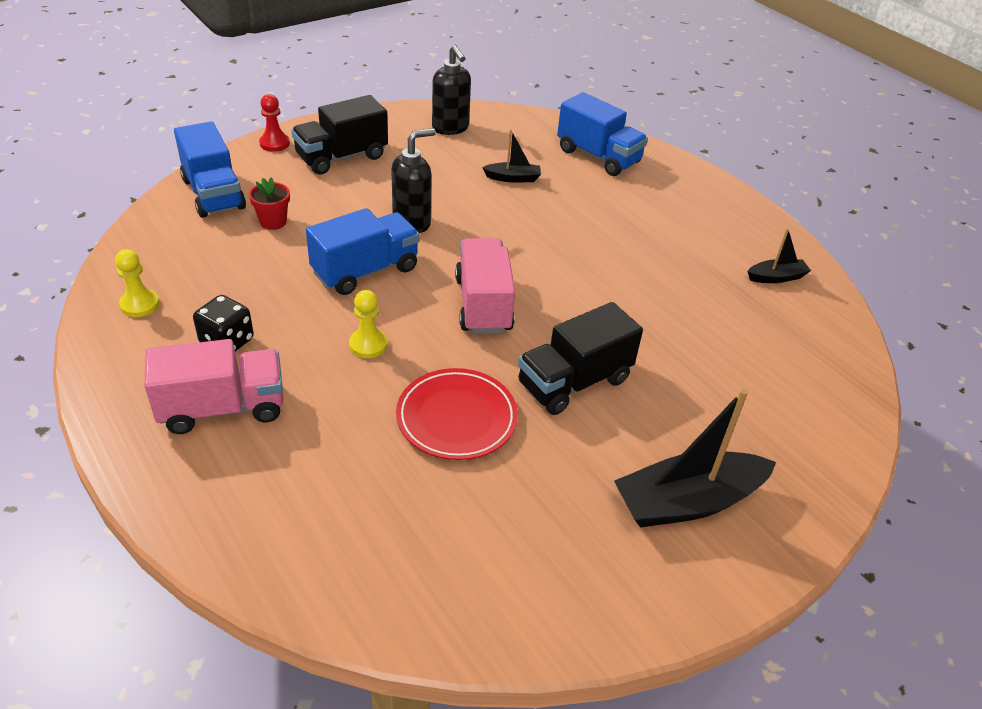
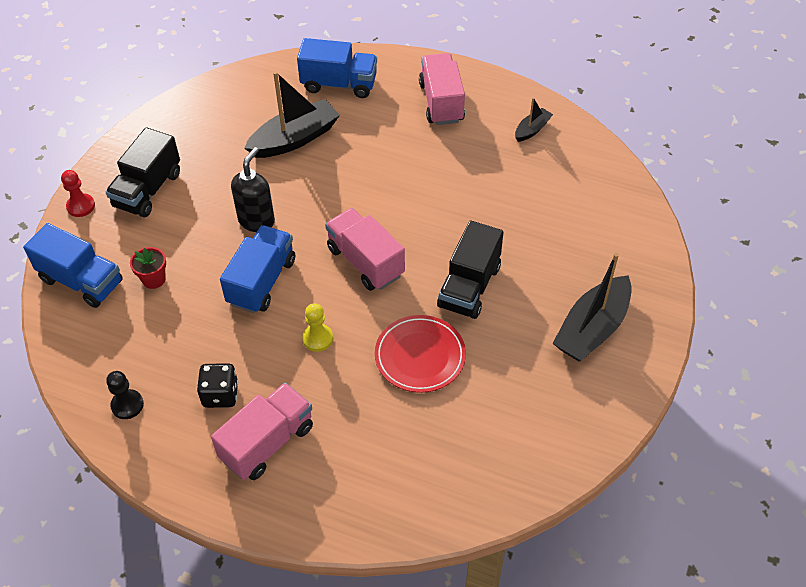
camera: 30 degrees left, 10 degrees up
yellow pawn [115,249,159,317] -> black pawn [106,371,144,419]
black soap dispenser [432,45,471,135] -> none
black boat [482,130,541,183] -> black boat [244,71,340,158], size x1.98
none -> pink truck [419,53,465,125]

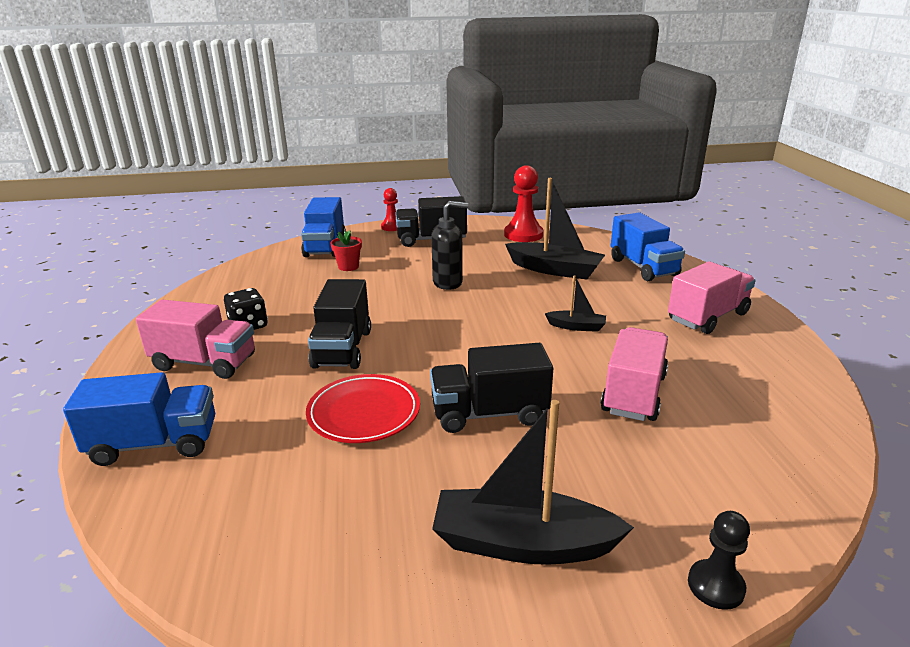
camera: 60 degrees right, 25 degrees down
black pawn [106,371,144,419] -> black pawn moved to [688,511,750,610]
blue truck [220,225,295,313] -> blue truck moved to [63,372,215,466]
yellow pawn [302,303,333,352] -> black truck [308,279,371,369]
pink truck [325,208,405,291] -> pink truck moved to [601,327,668,421]
black boat [515,97,553,142] -> black boat moved to [545,275,606,332]
none -> red pawn [504,165,543,242]

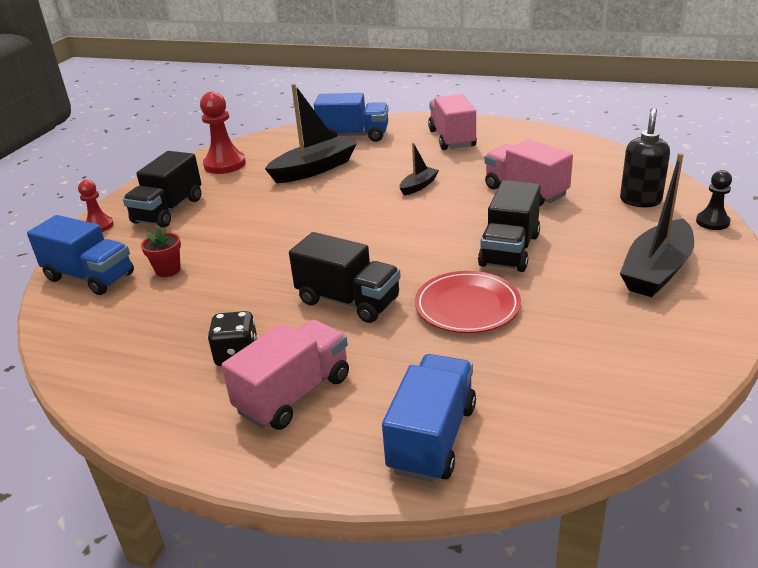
camera: 60 degrees left, 5 degrees up
black soap dispenser [431,201,468,290] -> black soap dispenser moved to [620,108,670,207]

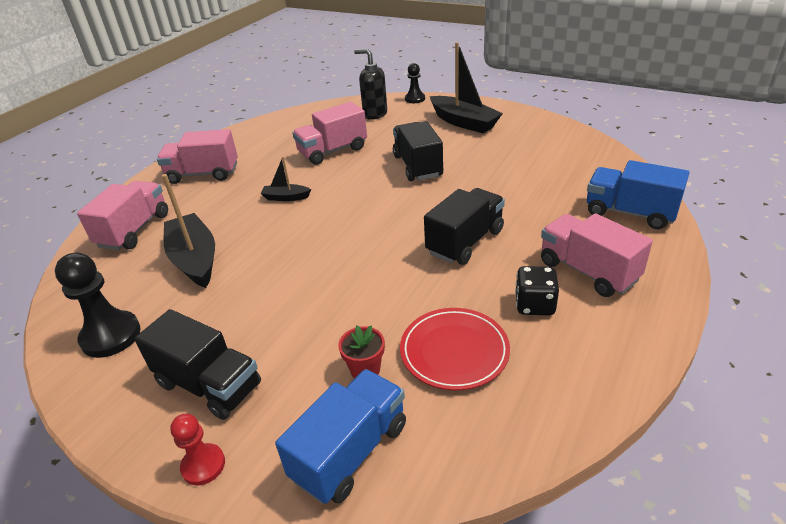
camera: 80 degrees left, 5 degrees up
red pawn [200,91,246,174] -> black pawn [55,253,140,358]
blue truck [314,93,388,142] -> pink truck [77,181,168,250]
black boat [400,143,439,195] -> black boat turned 45 degrees counterclockwise [260,156,311,201]
red plate [415,271,521,333] -> red plate moved to [400,308,510,390]
black truck [478,180,541,272] -> black truck turned 135 degrees counterclockwise [393,121,443,181]

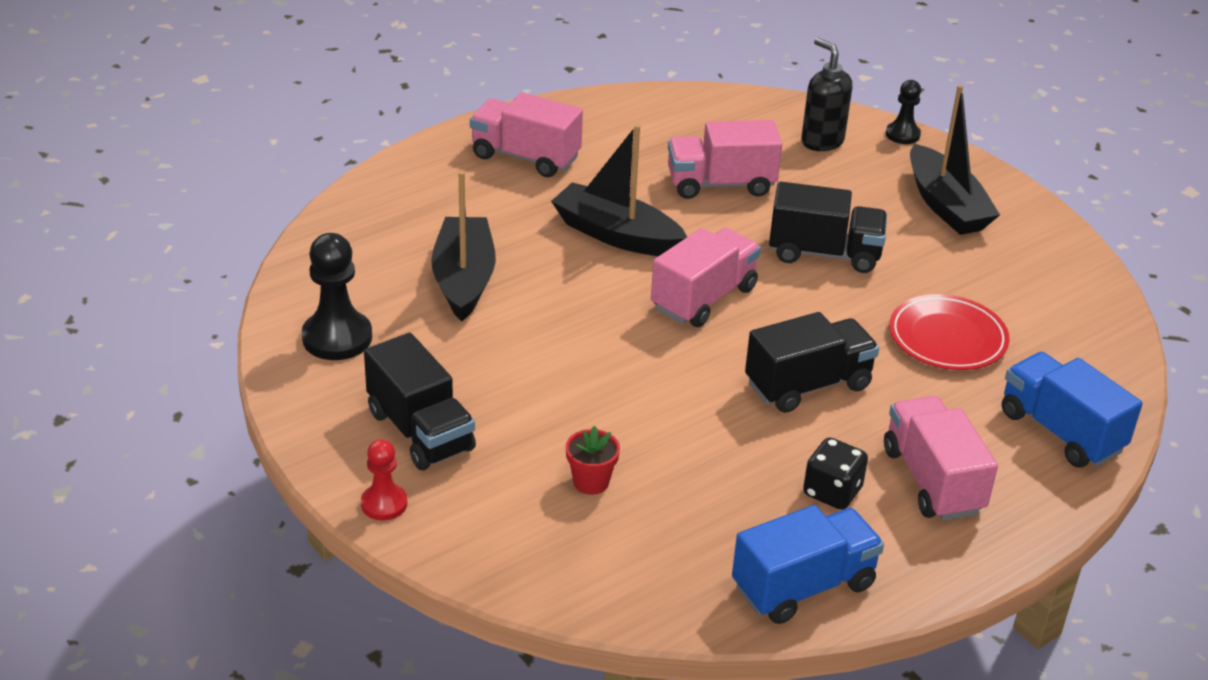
camera: 20 degrees right, 0 degrees up
pink truck [77,181,168,250] -> pink truck moved to [651,228,761,327]
black boat [260,156,311,201] -> black boat [551,124,687,256], size x1.98
blue truck [275,369,406,504] -> blue truck moved to [732,505,884,624]
black truck [393,121,443,181] -> black truck turned 90 degrees clockwise [769,182,887,273]
red plate [400,308,510,390] -> red plate moved to [889,294,1010,370]

